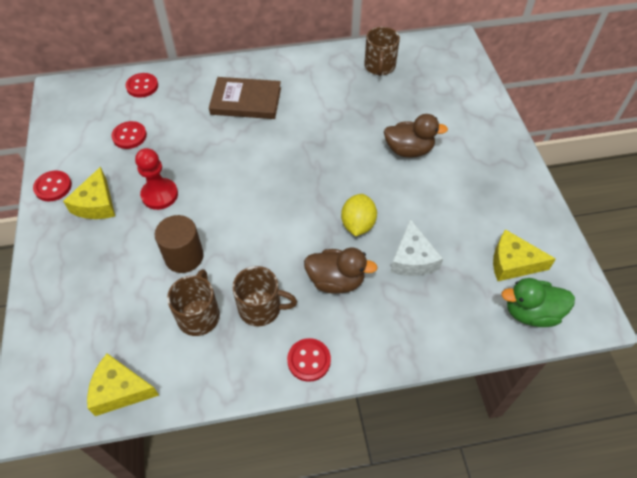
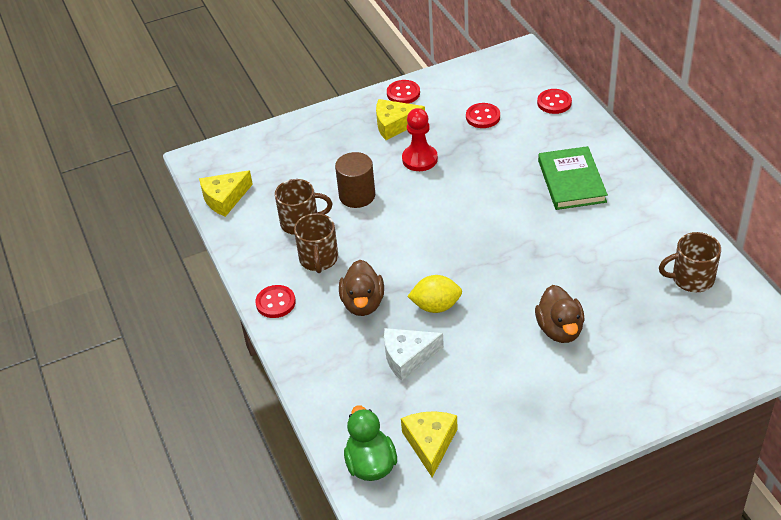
camera: 80 degrees right, 10 degrees down
yellow cheese [87,353,159,416] -> yellow cheese turned 120 degrees counterclockwise [199,170,253,217]
brown book [209,77,281,119] -> green book [538,146,608,210]

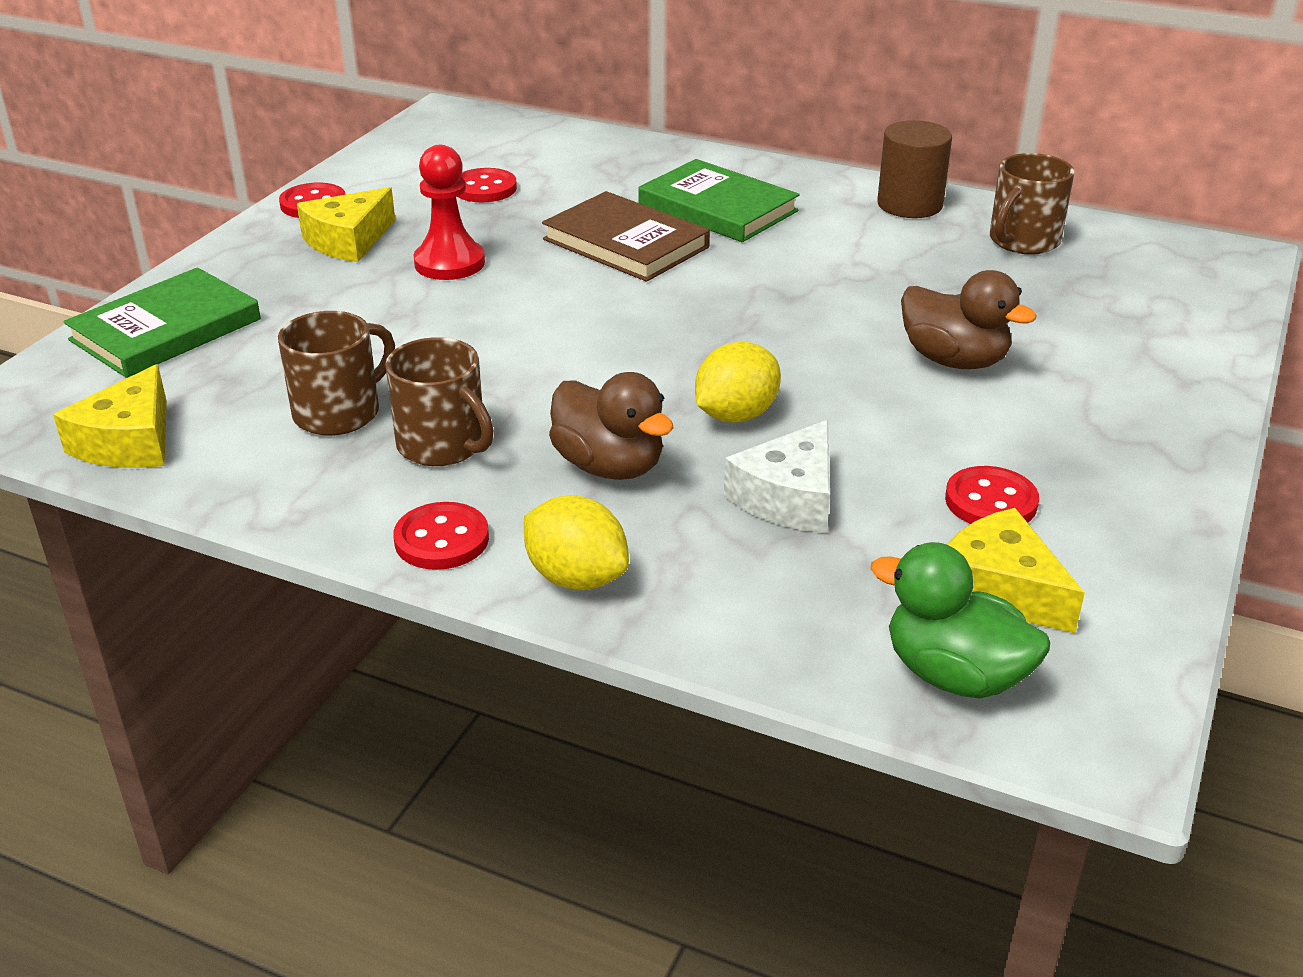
camera: 45 degrees left, 10 degrees down
brown cylinder [335,152,375,208] -> brown cylinder moved to [877,120,952,218]
red button [537,89,572,114] -> red button moved to [945,466,1039,524]
none -> green book [63,267,261,378]
none -> yellow lemon [524,495,629,590]
none -> brown book [542,191,710,282]

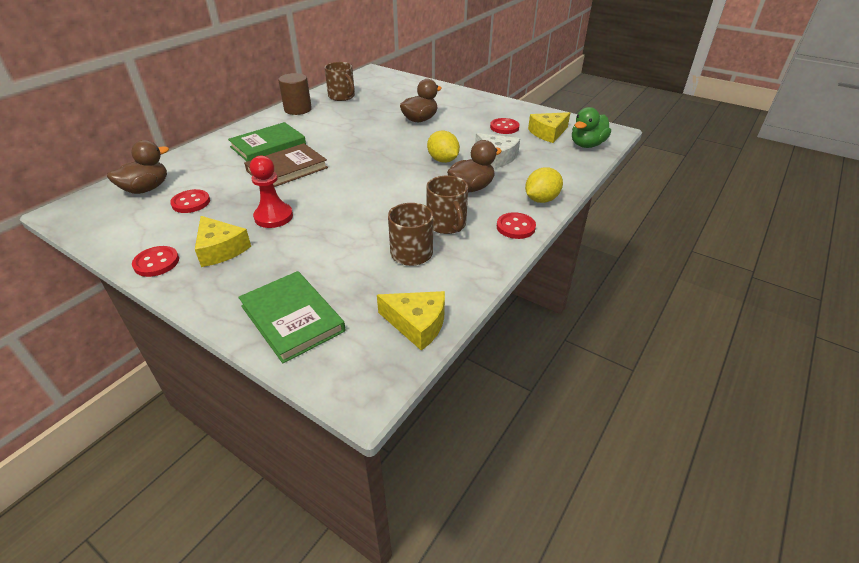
camera: 80 degrees left, 5 degrees up
brown mug [385,337,494,466] -> brown mug turned 105 degrees clockwise [426,176,468,234]
none -> brown duck [107,140,169,194]

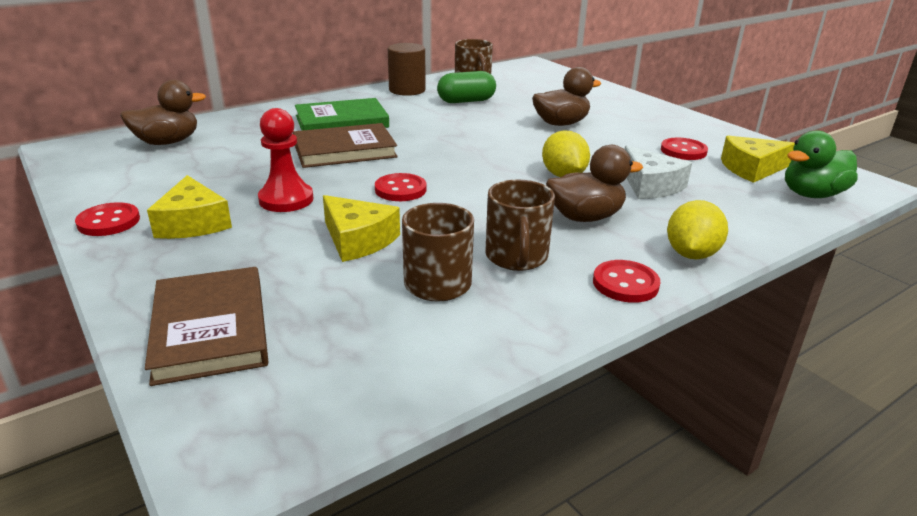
camera: 20 degrees right, 10 degrees down
red button [170,189,210,213] -> red button moved to [375,173,426,201]
green book [238,271,346,363] -> brown book [145,267,268,386]
yellow cheese [377,291,445,351] -> yellow cheese moved to [323,195,400,262]
yellow lemon [525,167,563,203] -> yellow lemon turned 45 degrees counterclockwise [667,200,728,259]
none -> green capsule [437,71,496,103]

